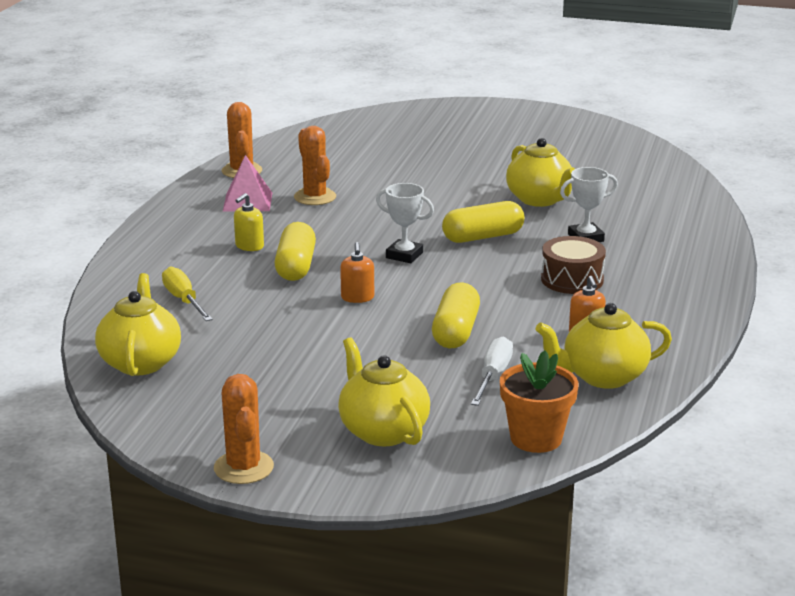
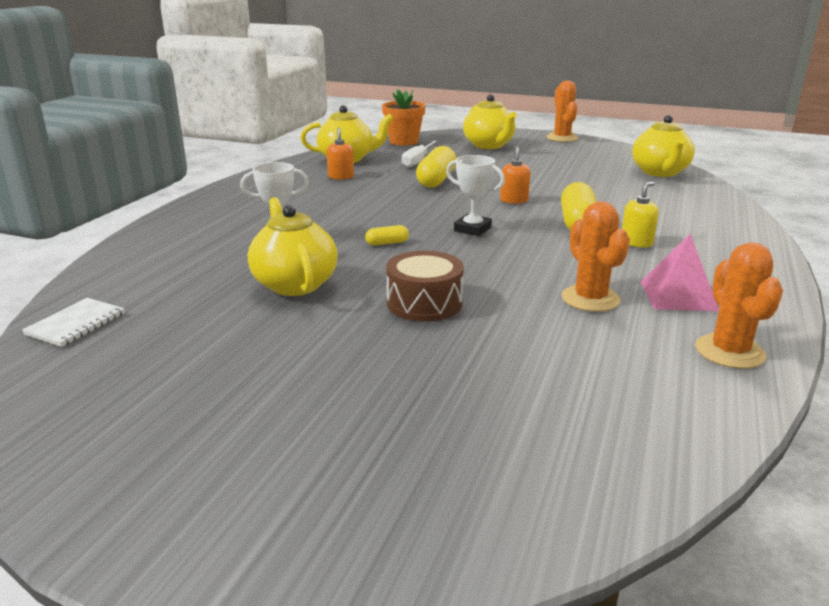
camera: 175 degrees left, 0 degrees up
yellow screwdriver [162,266,213,321] -> none
yellow capsule [442,201,524,243] -> yellow capsule [365,225,409,246], size x0.48
brown drum [541,236,606,294] -> brown drum moved to [386,251,464,321]
none -> white notebook [22,298,125,347]

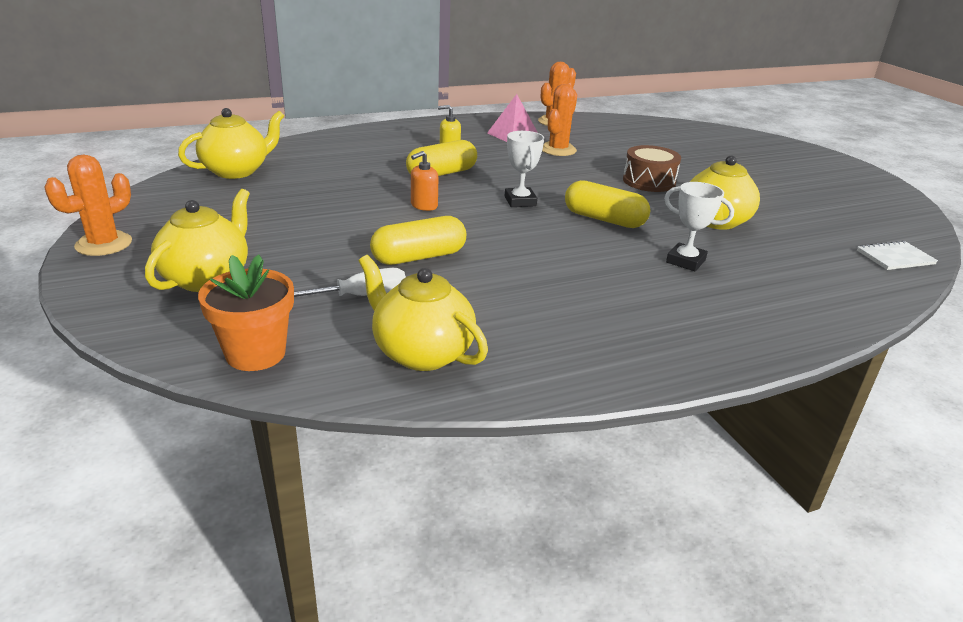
camera: 135 degrees left, 5 degrees up
orange soap dispenser [327,128,354,180] -> none
yellow capsule [365,225,409,246] -> yellow capsule [565,180,650,228], size x2.10

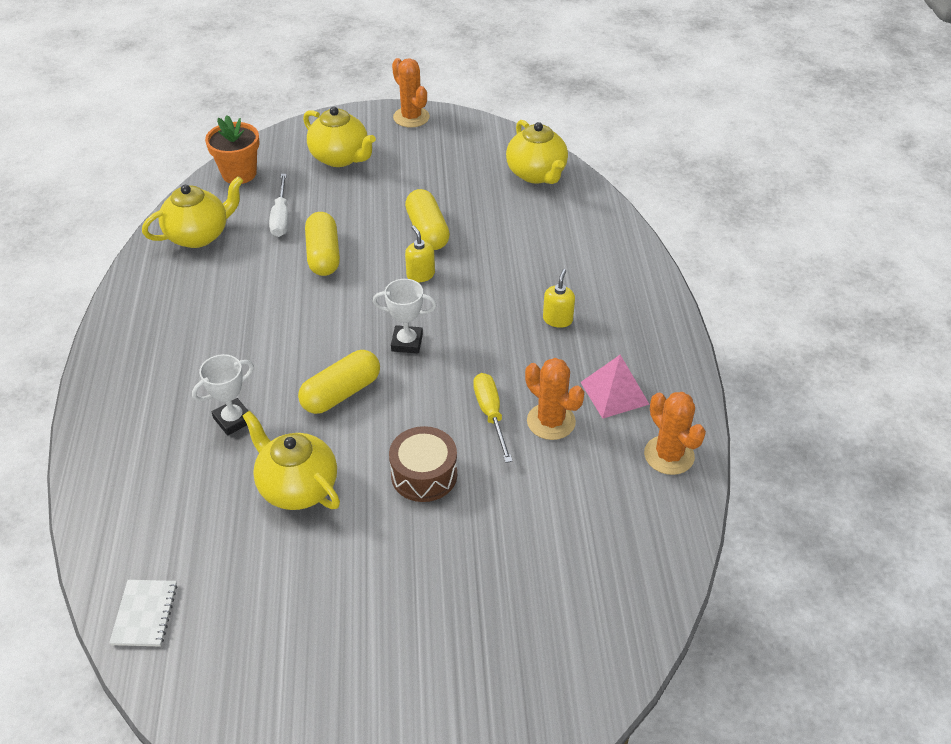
camera: 110 degrees right, 15 degrees up
yellow capsule [406,140,477,176] -> yellow capsule moved to [405,189,450,250]
orange soap dispenser [411,151,438,211] -> yellow soap dispenser [405,226,435,282]
none -> yellow screwdriver [473,373,512,463]

